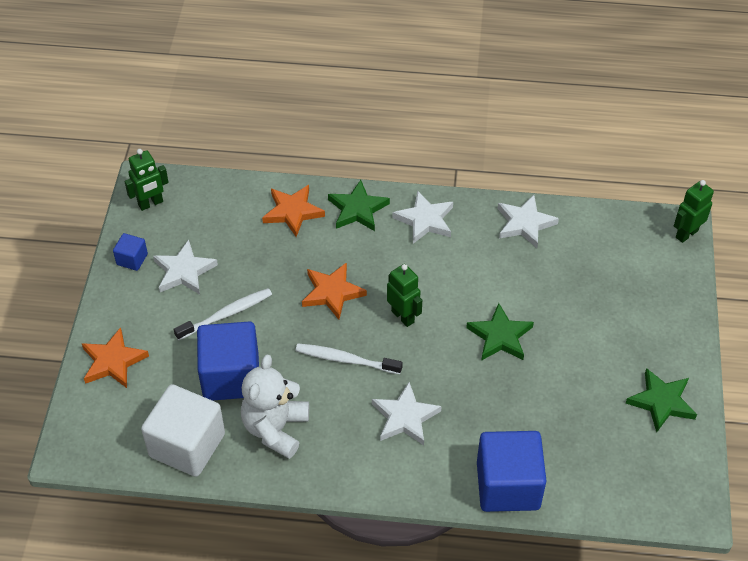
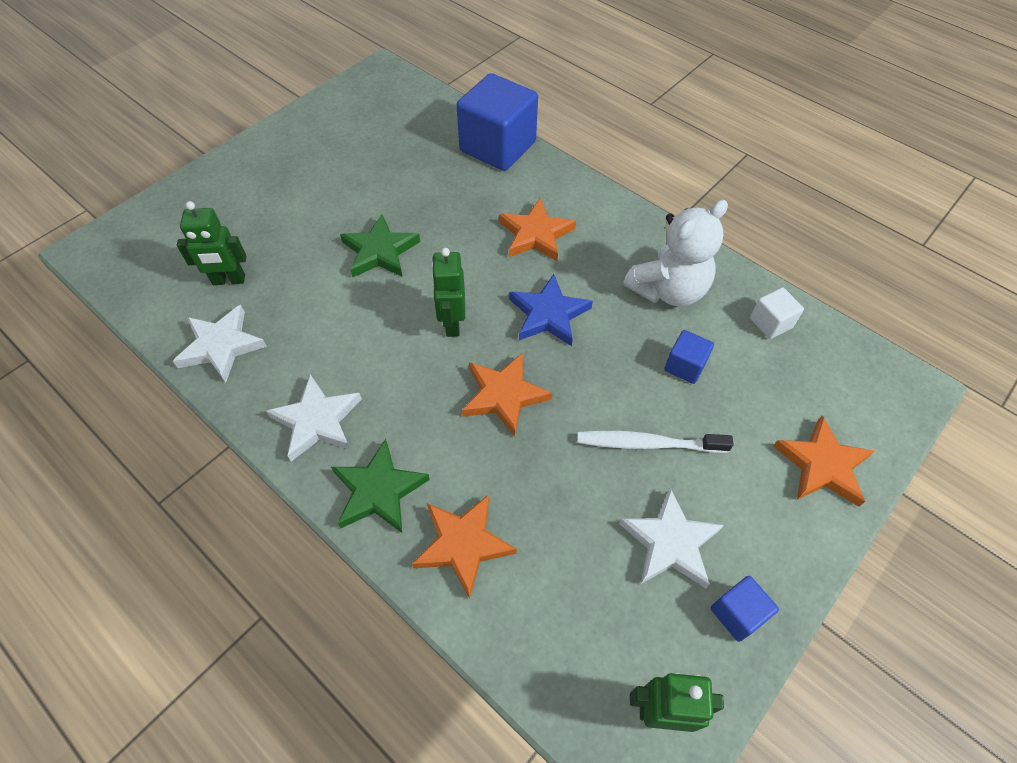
camera: 145 degrees left, 5 degrees up
white cube [141,384,225,477] -> white cube [750,287,804,339], size x0.46
blue cube [197,321,259,401] -> blue cube [664,330,714,384], size x0.46
white toothbrush [295,344,403,374] -> blue star [509,274,593,346]
white star [372,382,442,445] -> orange star [499,199,576,261]
green star [626,368,697,433] -> none
green robot [674,180,714,243] -> green robot moved to [177,201,247,285]

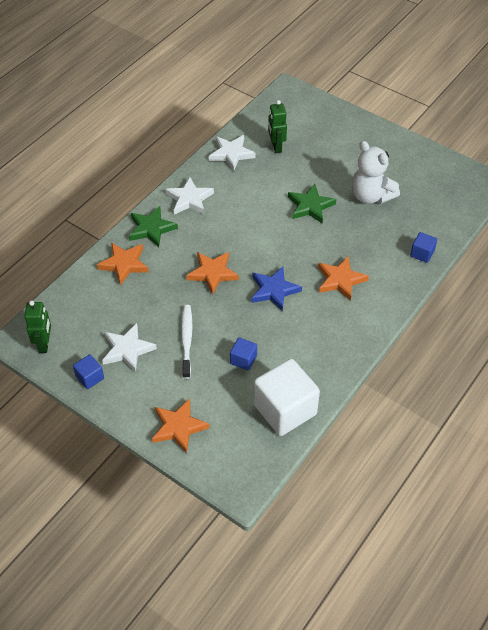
camera: 85 degrees right, 5 degrees down
green robot [431,248,465,337] -> none
blue cube [456,73,538,171] -> blue cube [410,232,437,263], size x0.46
white teddy bear [623,200,728,306] -> white teddy bear moved to [352,141,400,204]
white cube [750,287,804,339] -> white cube [254,359,320,436], size x2.15

